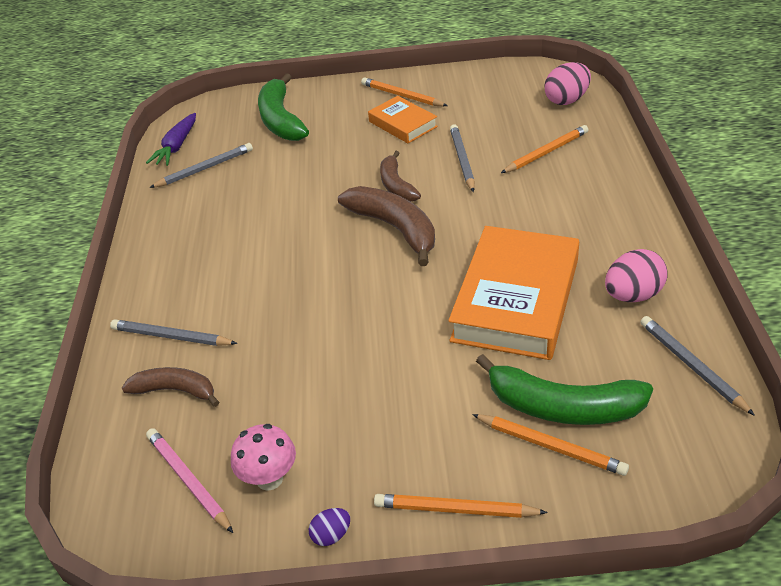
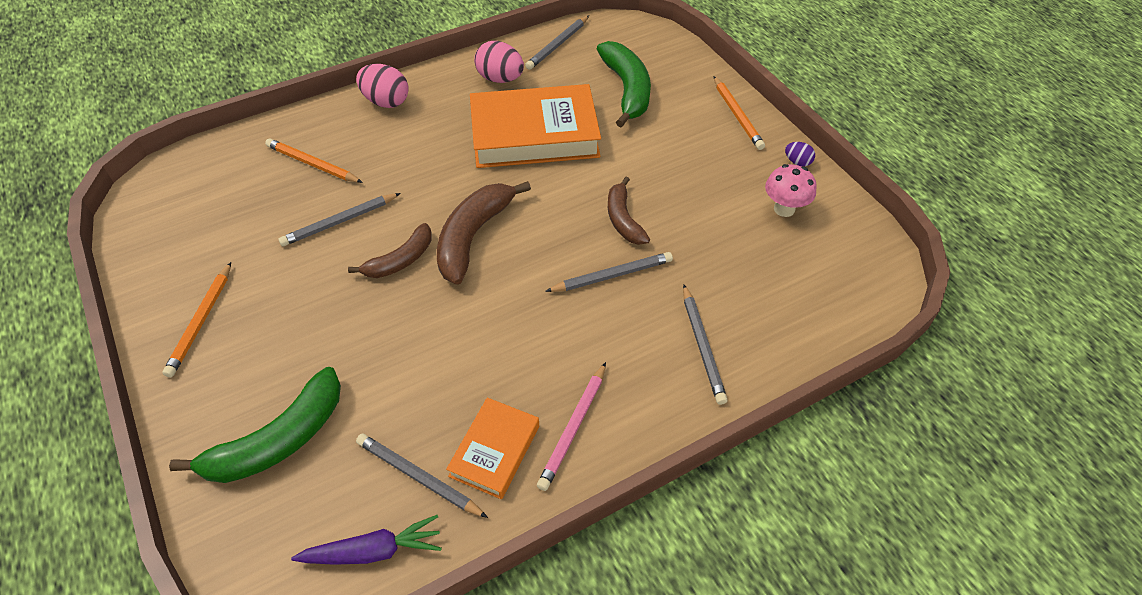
camera: 120 degrees left, 10 degrees up
brown banana [122,367,219,407] -> brown banana moved to [608,177,650,245]
pink pencil [146,428,233,533] -> pink pencil moved to [537,362,606,491]
orange book [368,96,438,143] -> orange book moved to [446,398,539,499]
orange pencil [472,414,629,476] -> none
pink egg [545,62,591,105] -> pink egg moved to [356,64,409,108]
none -> grey pencil [545,252,673,292]

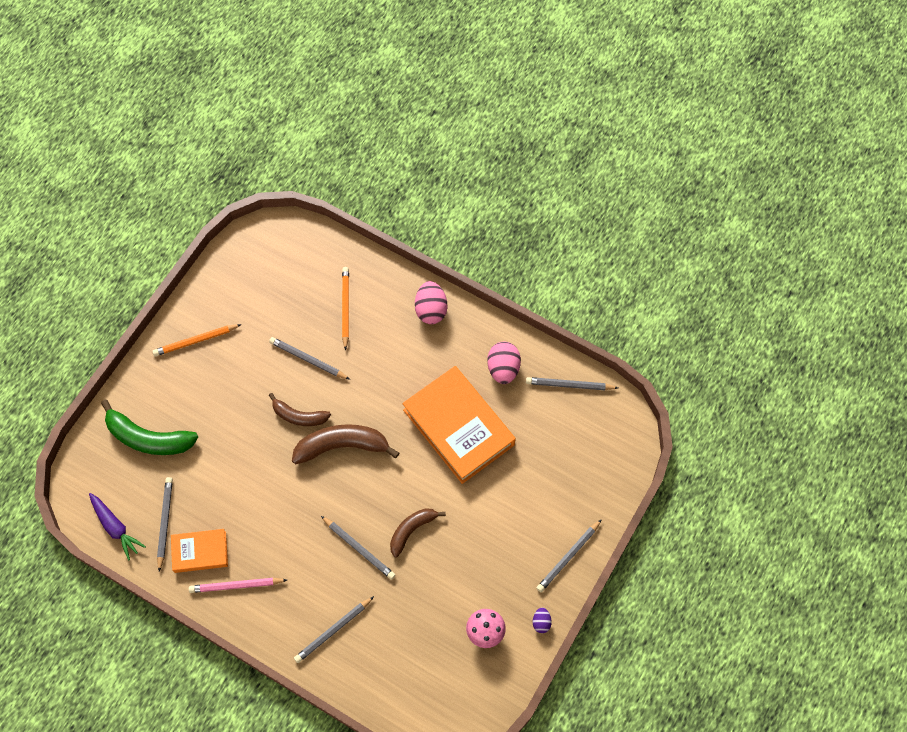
camera: 60 degrees right, 15 degrees up
green banana [597,41,651,127] -> none
orange pencil [714,76,765,150] -> grey pencil [536,519,602,592]

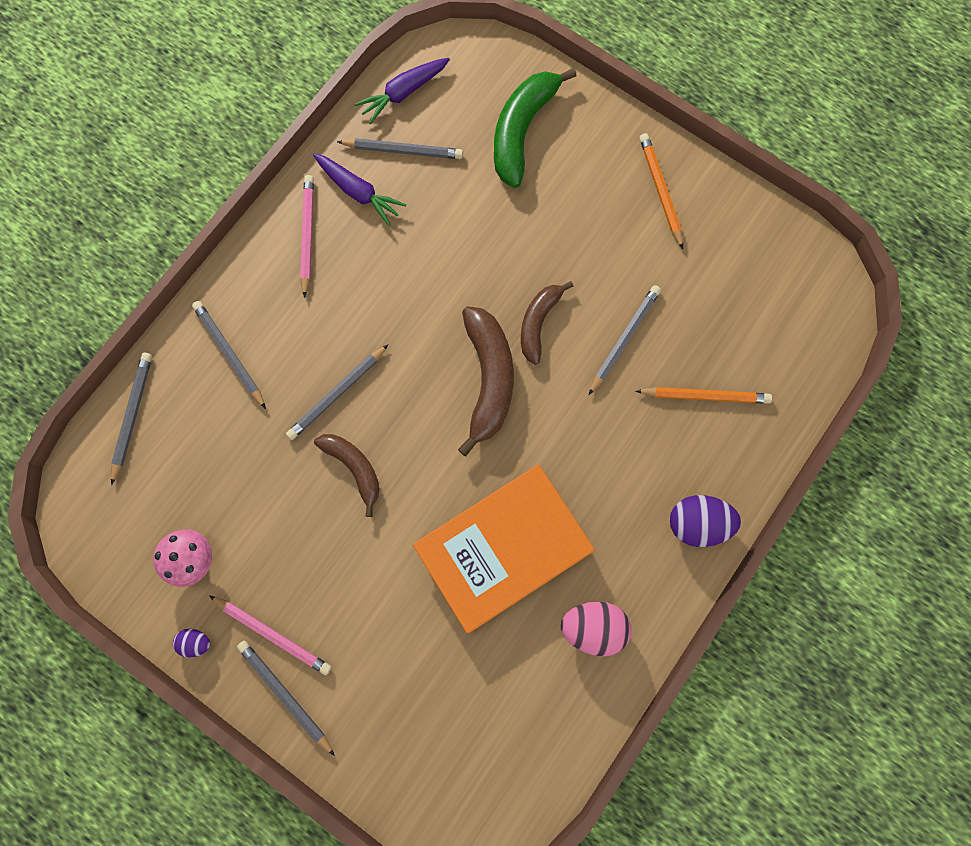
camera: 95 degrees right, 10 degrees up
orange book [171,529,228,573] -> purple carrot [313,153,406,226]
pink egg [415,281,447,324] -> purple egg [670,495,741,547]
grey pencil [526,377,618,390] -> grey pencil moved to [111,353,152,485]
none -> pink pencil [209,595,331,675]

